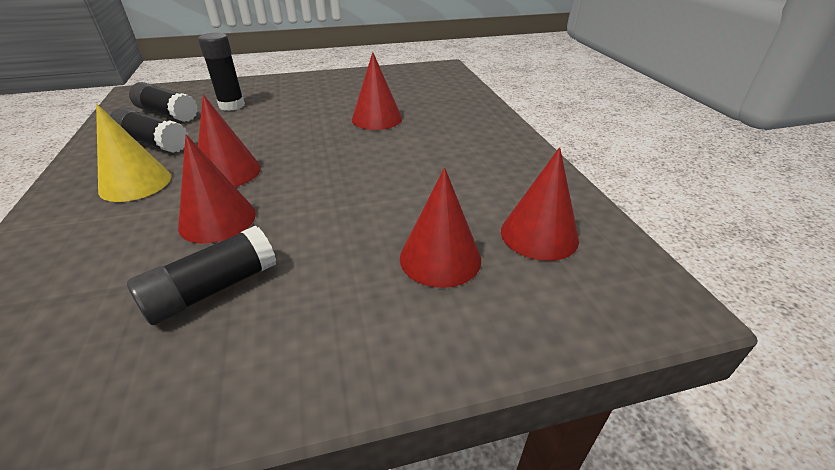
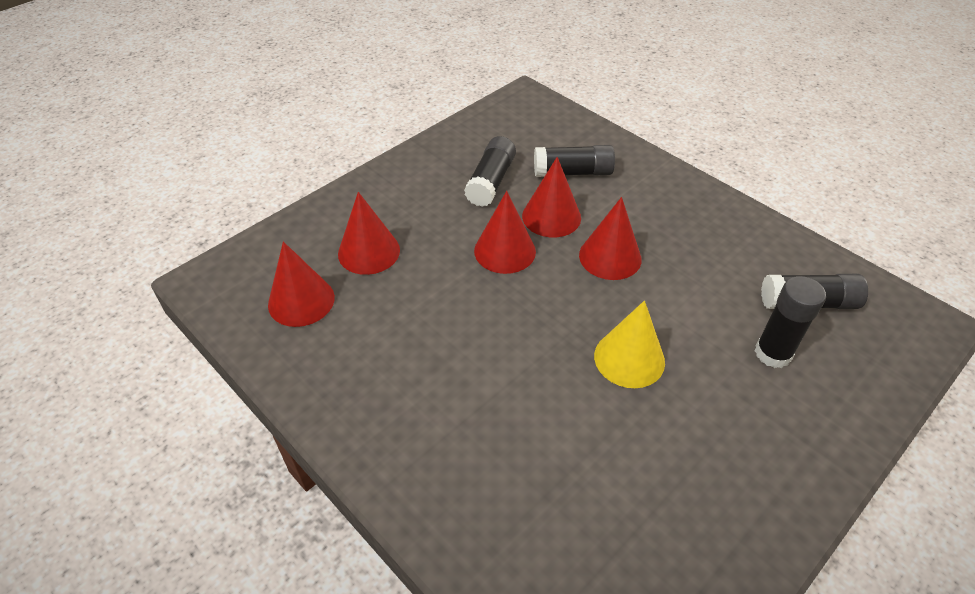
camera: 150 degrees right, 10 degrees up
yellow cone [96,104,171,202] -> yellow cone moved to [594,300,665,388]
black glue stick [110,107,188,153] -> black glue stick moved to [534,145,615,177]
red cone [352,52,402,130] -> red cone moved to [474,191,536,274]

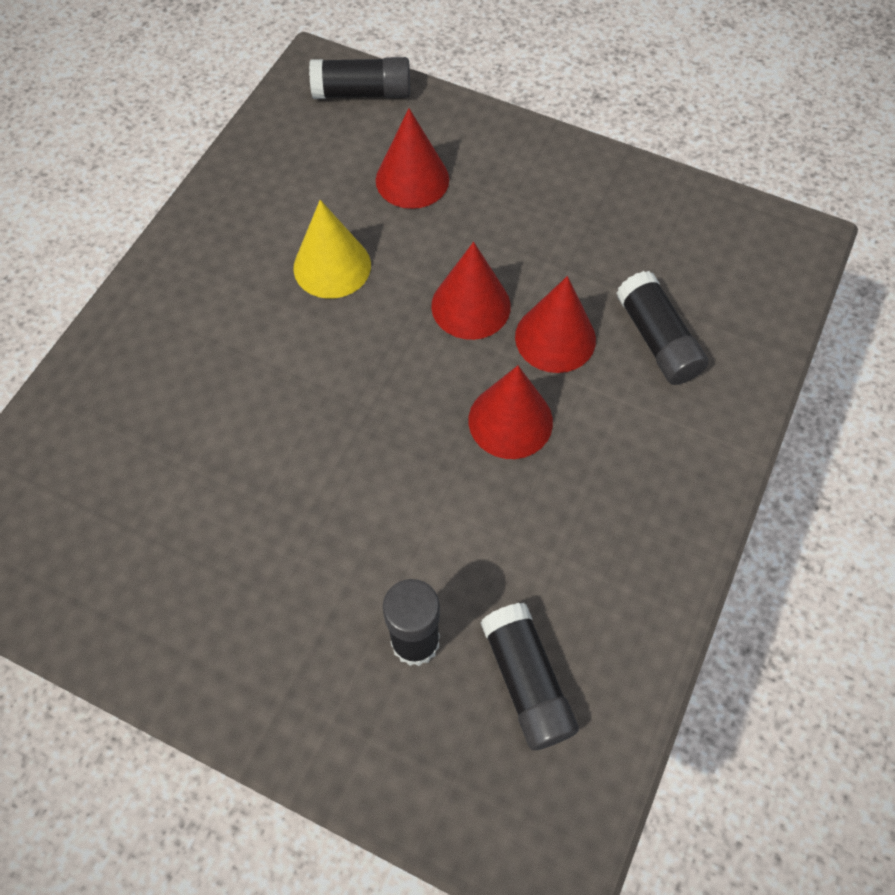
camera: 70 degrees right, 15 degrees up
red cone [268,241,335,327] -> none
black glue stick [464,136,516,207] -> black glue stick moved to [309,57,410,99]
yellow cone [594,300,665,388] -> yellow cone moved to [293,200,371,299]

